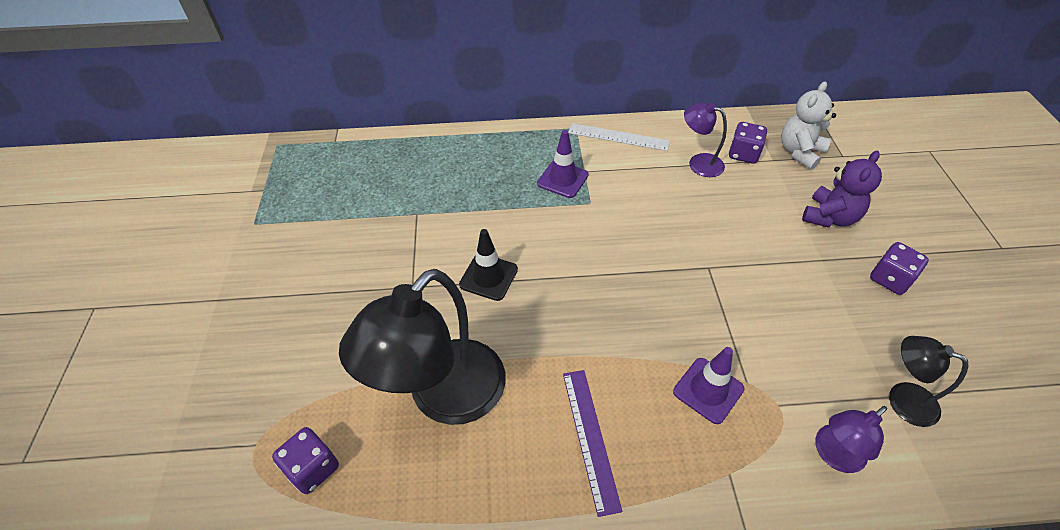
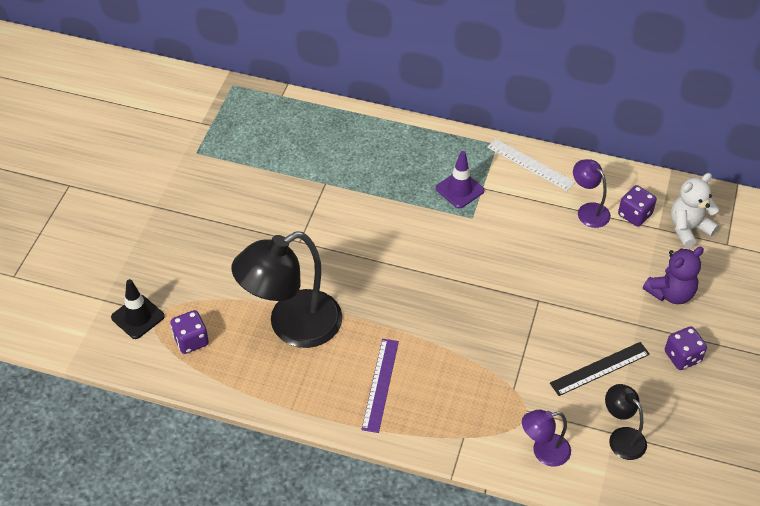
camera: 20 degrees right, 0 degrees up
black traffic cone [459,229,518,301] -> black traffic cone moved to [111,279,165,339]
purple traffic cone [673,347,745,424] -> none
none -> black ruler [550,342,650,396]

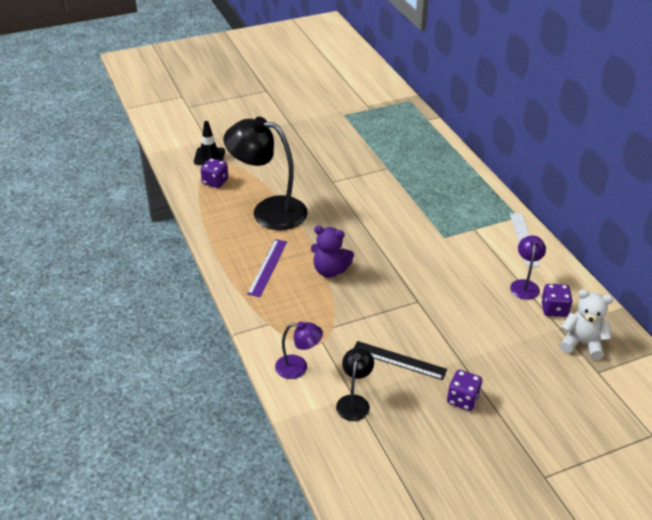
camera: 50 degrees right, 10 degrees down
purple ruler [361,339,399,433] -> purple ruler turned 45 degrees counterclockwise [247,239,287,297]
purple traffic cone [435,151,484,208] -> none
purple lamp [522,410,571,467] -> purple lamp turned 150 degrees clockwise [275,322,323,379]
purple teddy bear [643,247,704,304] -> purple teddy bear moved to [311,226,354,278]

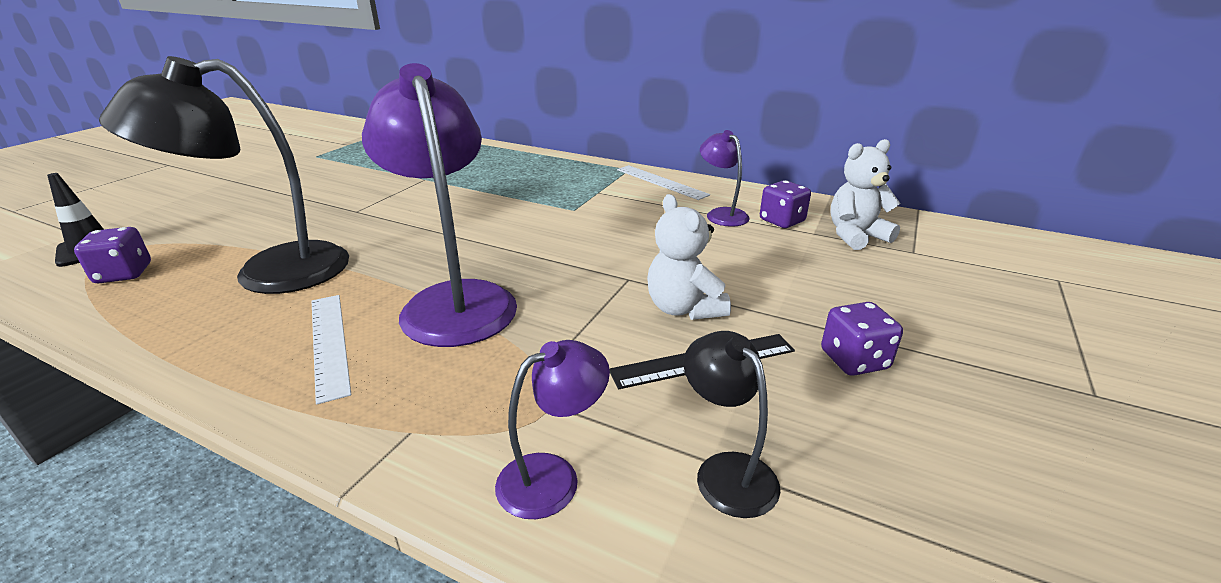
camera: 40 degrees left, 10 degrees down
purple ruler [247,239,287,297] -> white ruler [312,295,351,405]
purple teddy bear [311,226,354,278] -> purple lamp [362,63,517,347]
none -> white teddy bear [647,194,731,320]

